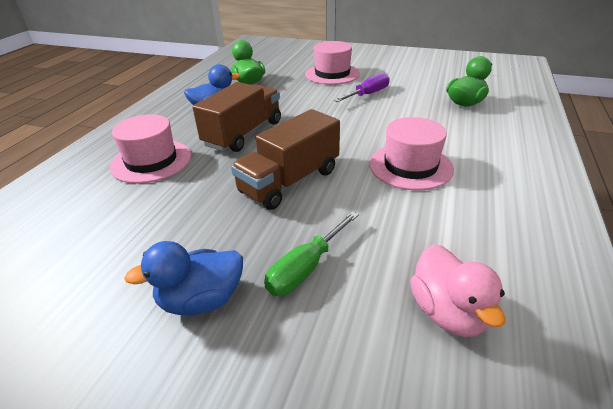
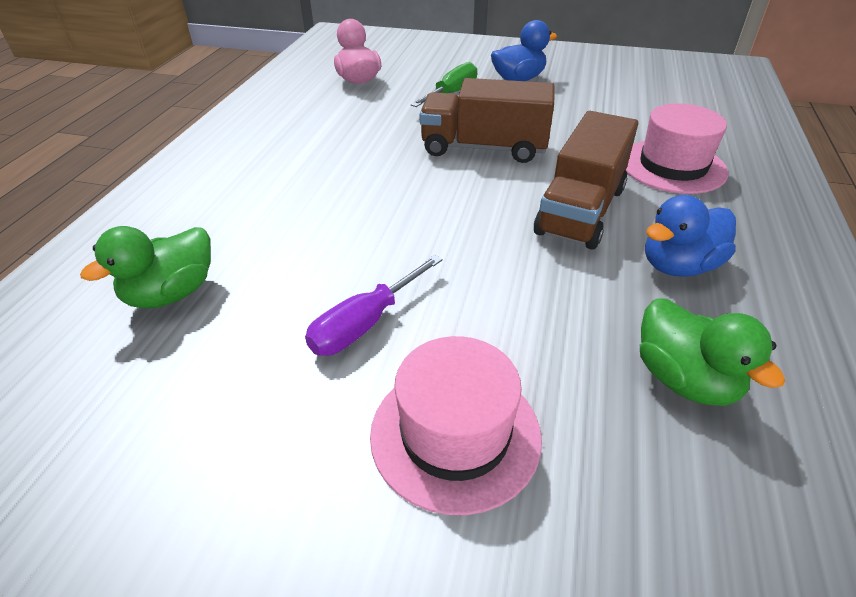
camera: 175 degrees right, 5 degrees up
brown truck [231,109,340,210] -> brown truck turned 120 degrees counterclockwise [420,78,555,163]
pink hat [369,117,454,190] -> none

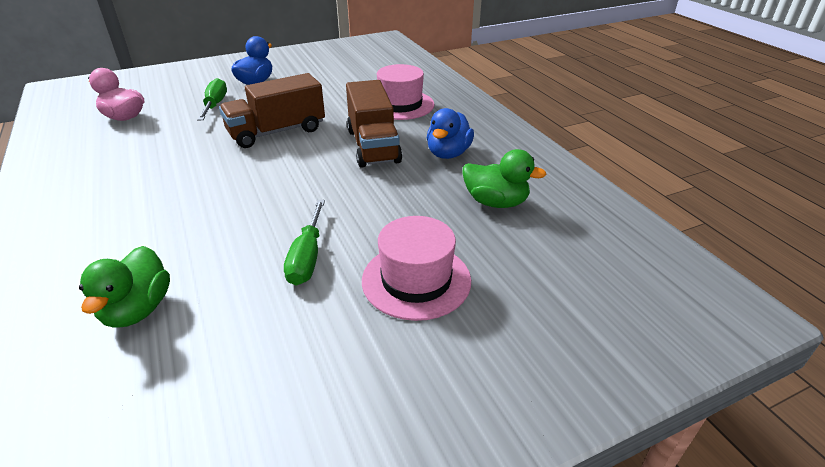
camera: 40 degrees left, 5 degrees down
purple screwdriver [305,255,442,356] -> green screwdriver [284,200,325,286]

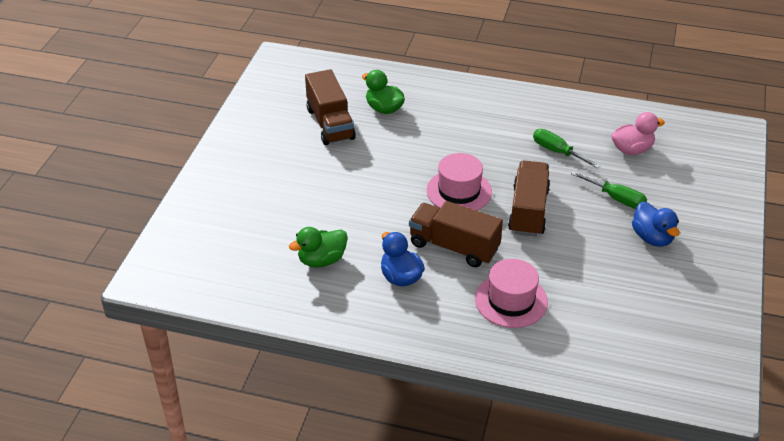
camera: 130 degrees right, 5 degrees up
green screwdriver [284,200,325,286] -> green screwdriver moved to [533,129,600,169]
pink hat [362,216,471,321] -> pink hat moved to [427,153,492,211]
none -> brown truck [305,69,356,145]

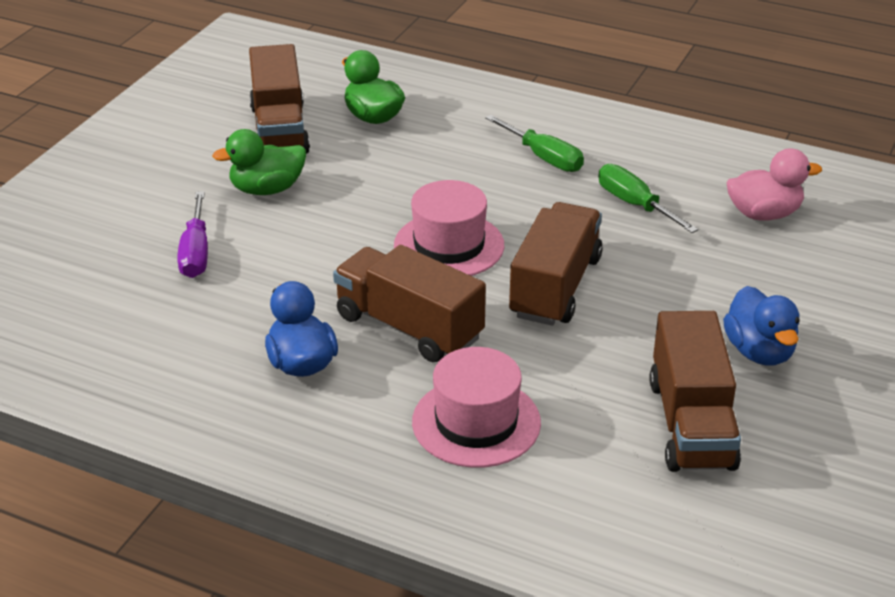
camera: 10 degrees right, 5 degrees down
green duck [289,227,348,267] -> green duck moved to [212,129,306,195]
green screwdriver [571,171,647,209] -> green screwdriver moved to [485,115,584,172]
none -> purple screwdriver [177,191,208,278]
none -> brown truck [649,311,741,472]

